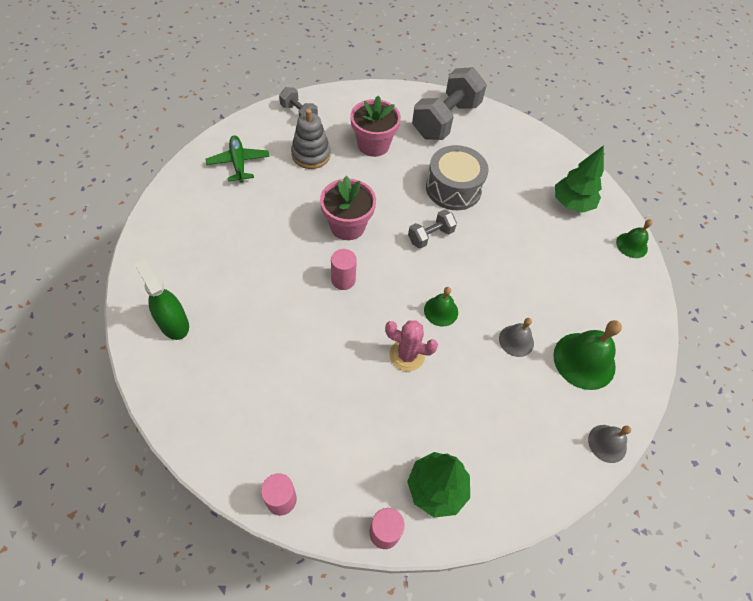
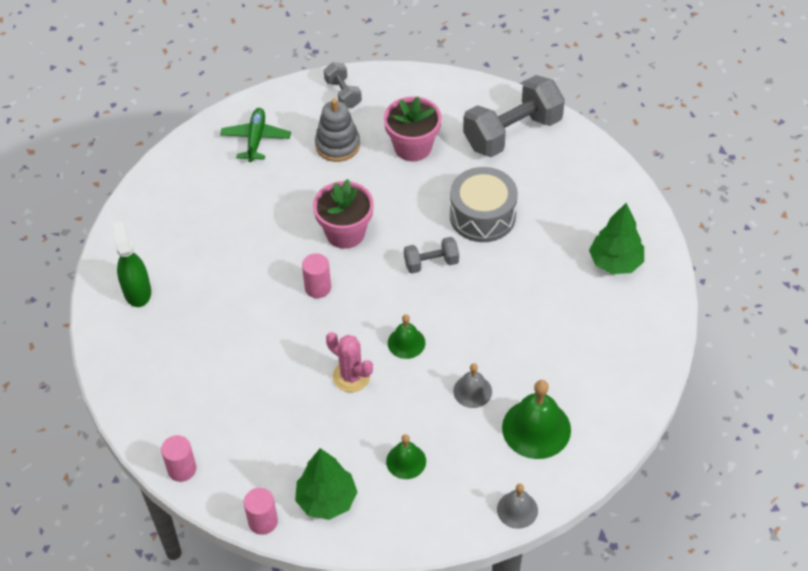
camera: 25 degrees right, 5 degrees down
green bell [616,219,653,258] -> green bell moved to [386,434,426,479]

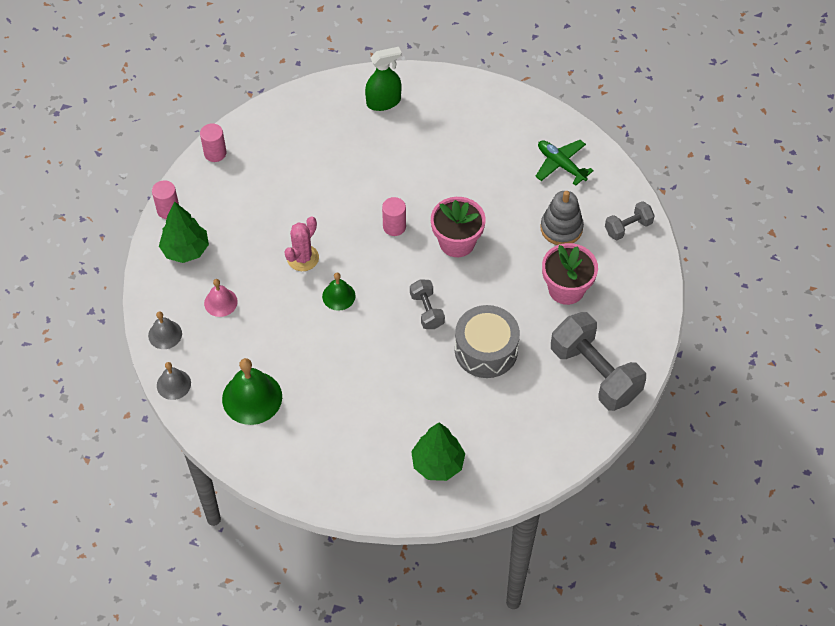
camera: 85 degrees right, 5 degrees up
green plane [220,108,291,162] -> green plane turned 135 degrees counterclockwise [535,140,594,186]
green bell [386,434,426,479] -> pink bell [204,279,238,317]
grey bell [453,363,492,408] -> grey bell moved to [148,311,182,349]

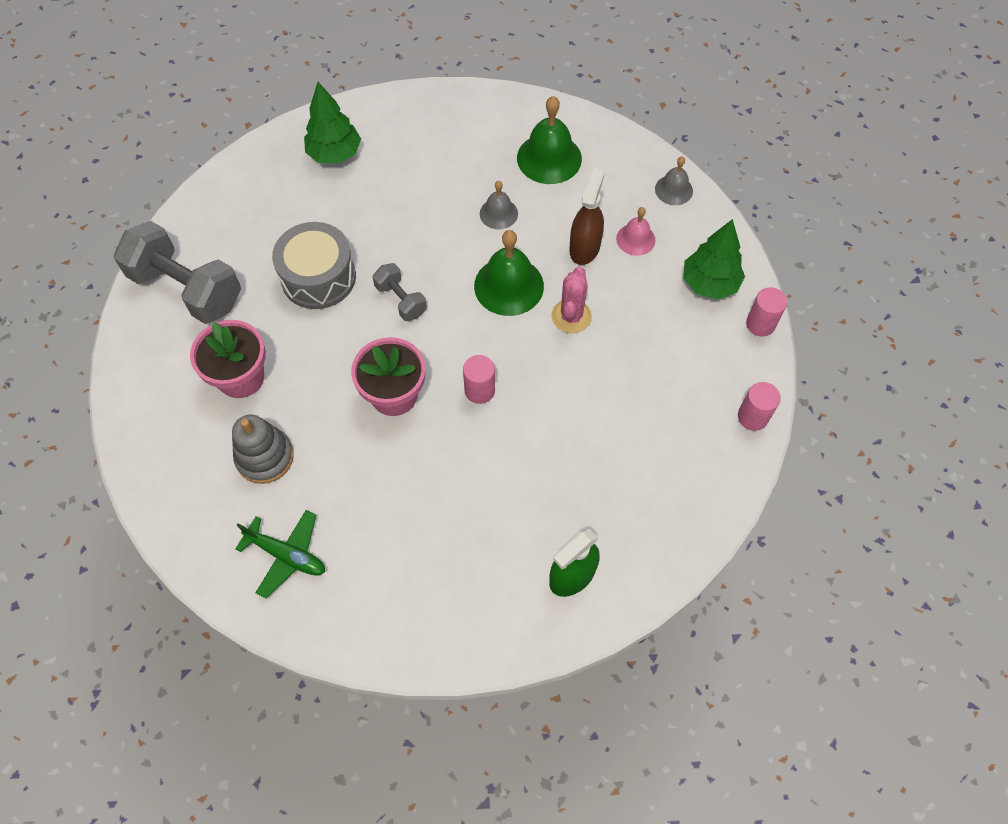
camera: 160 degrees right, 5 degrees up
grey bell [157,362,191,400] -> grey bell moved to [480,181,518,229]
green bell [322,273,356,311] -> green bell [474,230,544,316], size x1.74
grey dumbbell [605,201,655,240] -> none
none -> brown spray bottle [569,168,605,265]

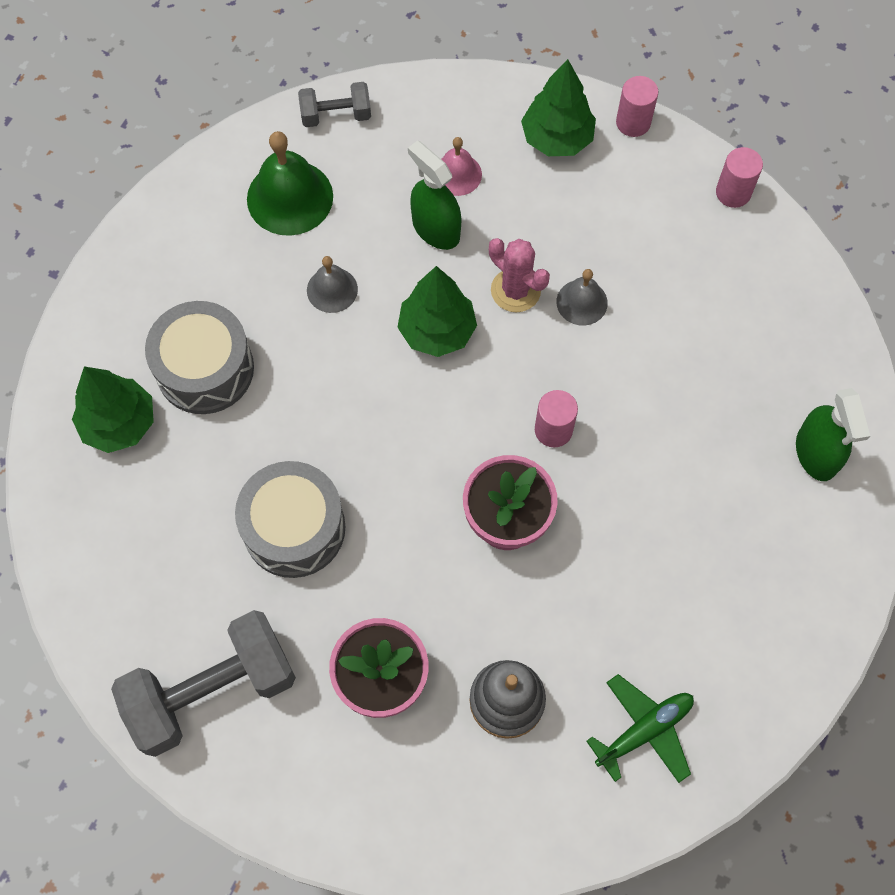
camera: 60 degrees left, 5 degrees up
grey dumbbell [373,263,427,321] -> grey dumbbell moved to [298,82,371,127]
green bell [474,230,544,316] -> green tree [397,266,477,357]
brown spray bottle [569,168,605,265] -> green spray bottle [408,141,462,250]
grey bell [655,156,693,205] -> grey bell moved to [556,269,608,326]
none -> grey drum [145,301,254,414]

